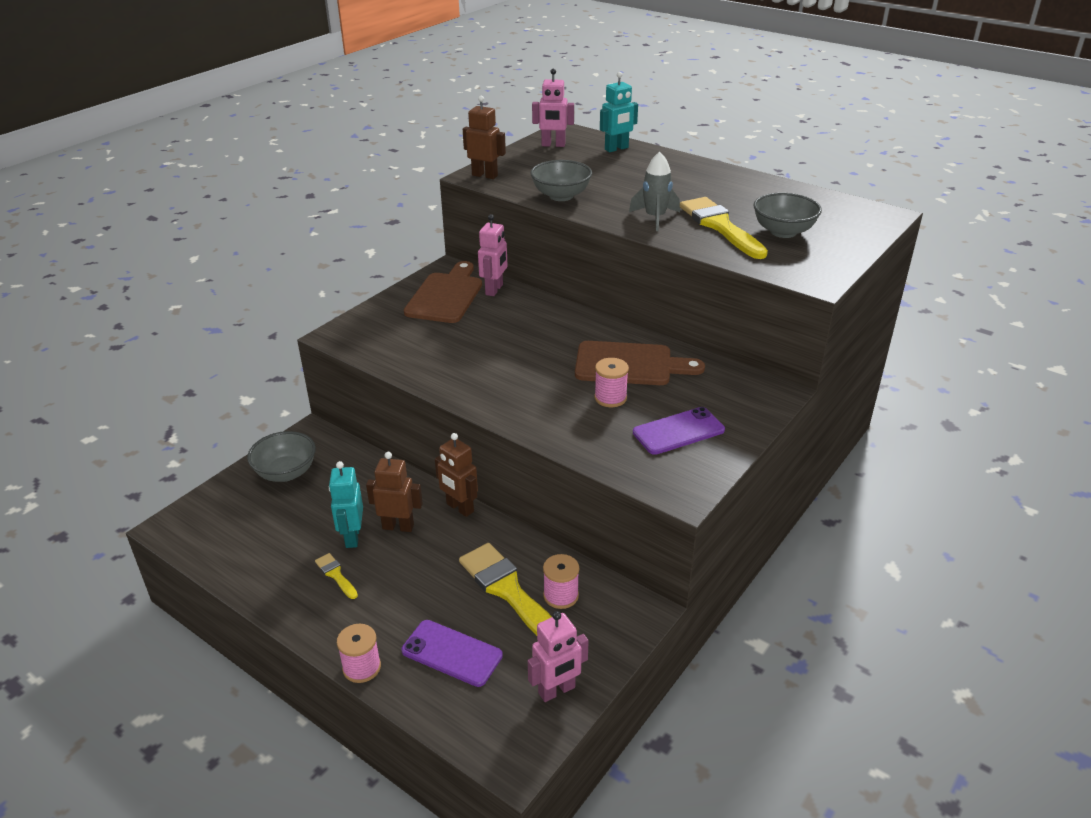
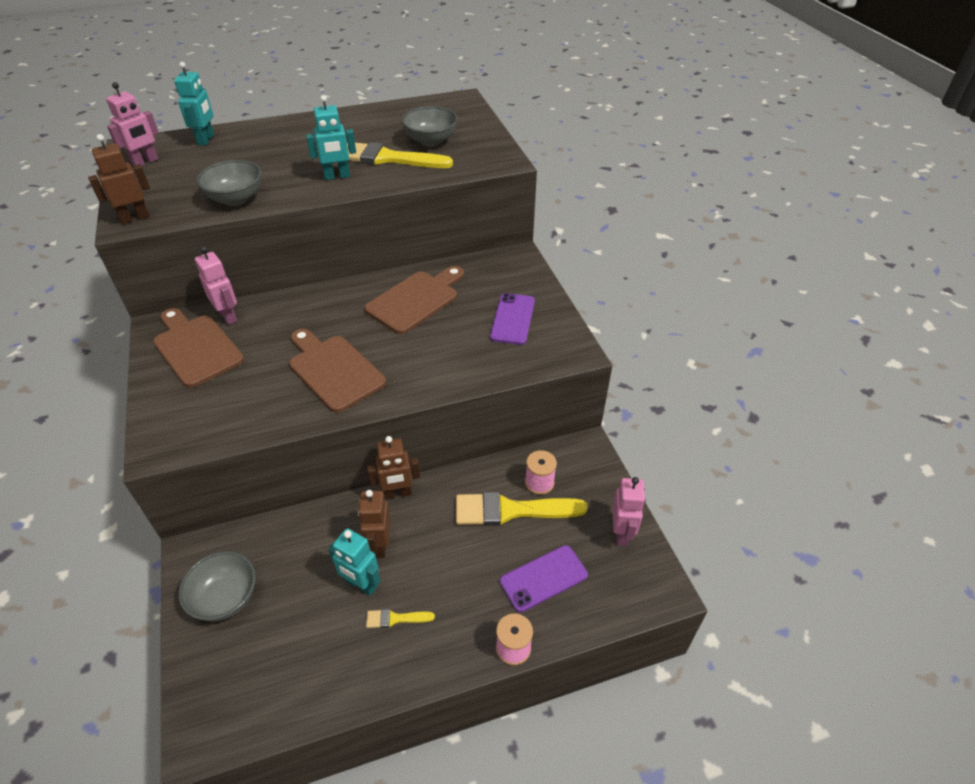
camera: 55 degrees left, 10 degrees up
brown robot [366,452,423,532] -> brown robot turned 45 degrees counterclockwise [358,490,391,558]
pink spool [594,358,629,407] -> none
grey rocket [629,152,680,231] -> turquoise robot [306,95,356,180]
none -> brown cutting board [289,329,386,413]

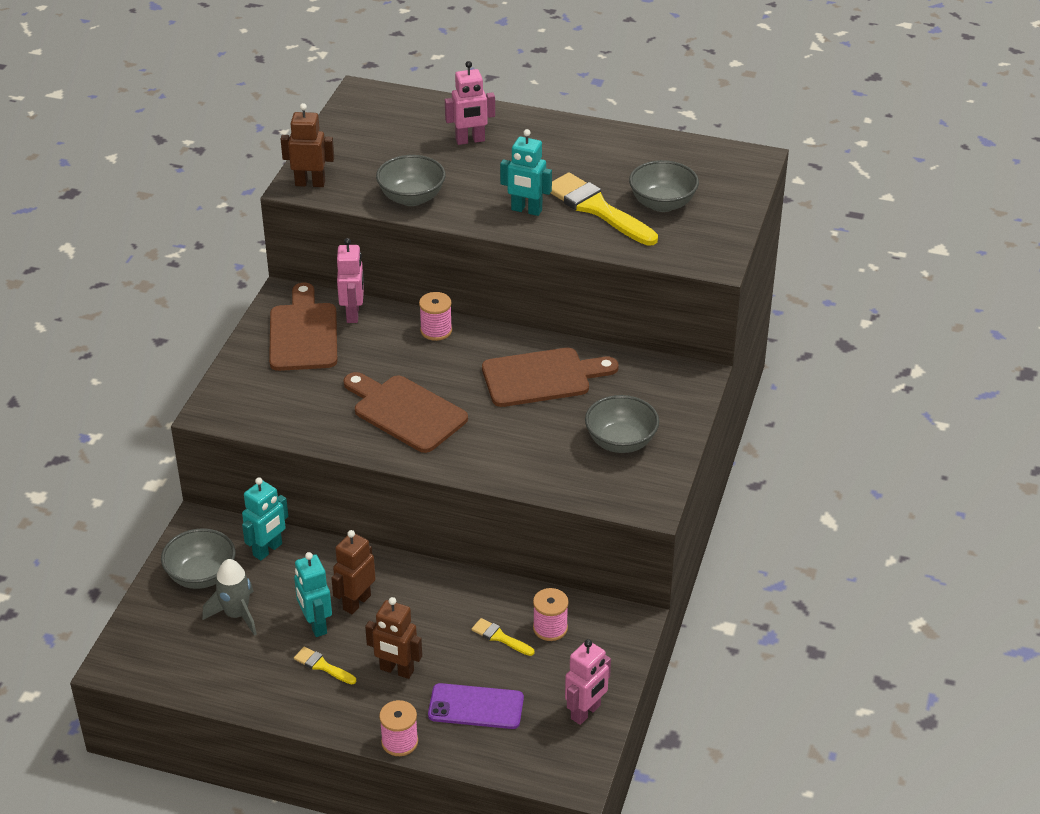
camera: 35 degrees right, 5 degrees down
pink robot [106,82,159,166] -> pink robot moved to [445,61,495,145]
turquoise robot [174,62,214,145] -> turquoise robot moved to [242,477,288,561]
brown cutting board [289,329,386,413] -> brown cutting board turned 45 degrees counterclockwise [344,372,468,453]
brown robot [367,436,420,500] -> brown robot moved to [365,597,422,679]
yellow brush [456,492,588,526] -> yellow brush [472,618,534,656], size x0.46
purple phone [490,293,535,345] -> grey bowl [585,395,659,453]
none -> grey rocket [202,559,257,636]
none -> pink spool [419,292,452,341]

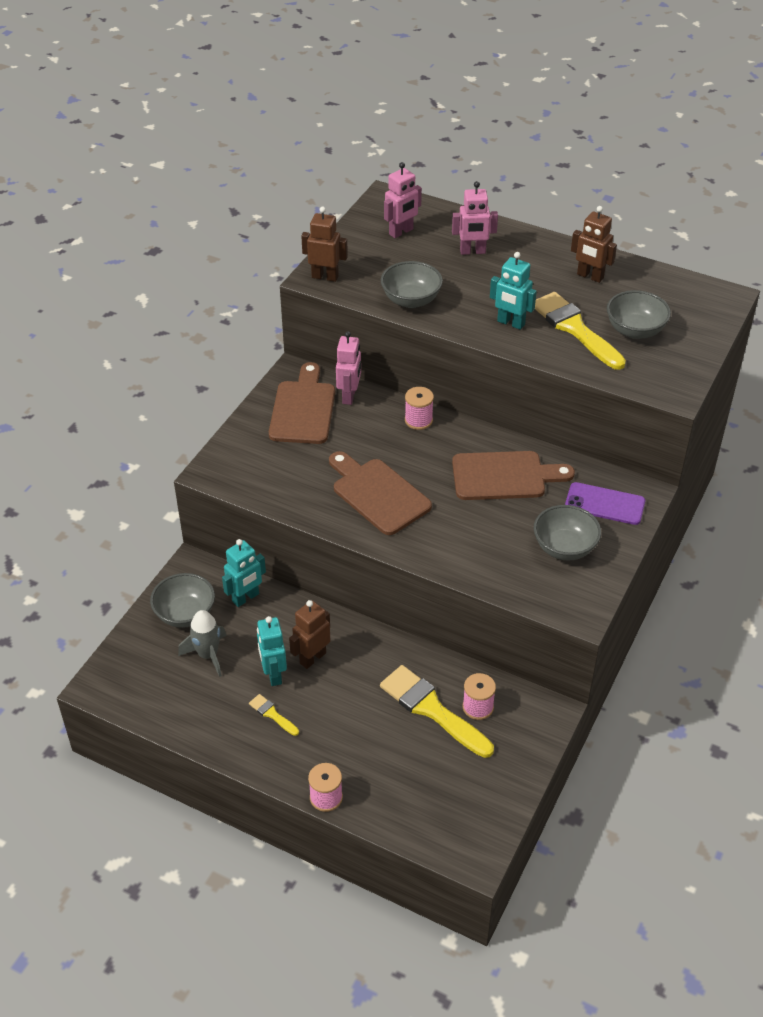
camera: 10 degrees right, 5 degrees up
brown robot [365,597,422,679] -> brown robot moved to [571,206,617,283]
purple phone [428,683,524,729] -> purple phone moved to [565,482,645,525]
yellow brush [472,618,534,656] -> yellow brush [380,665,494,758], size x2.18
pink robot [565,639,611,725] -> pink robot moved to [384,162,422,238]

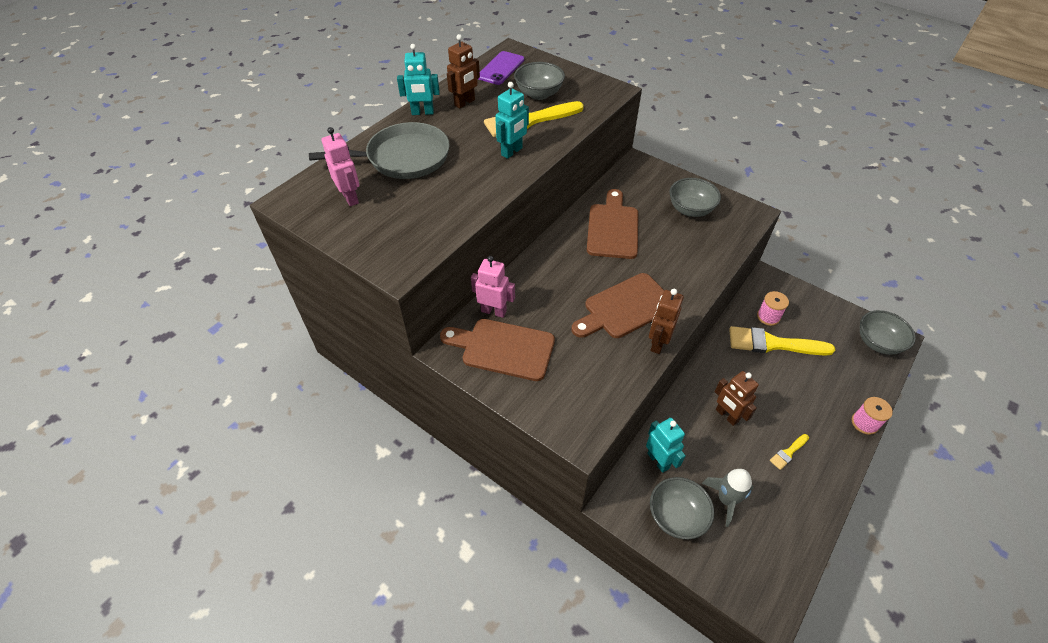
camera: 80 degrees left, 5 degrees up
turquoise robot [257,616,287,686] -> turquoise robot moved to [397,44,440,115]
brown robot [301,207,348,282] -> brown robot moved to [649,289,684,354]
yellow brush [380,665,494,758] -> yellow brush turned 45 degrees clockwise [729,326,835,356]
grey bowl [381,261,443,308] -> grey bowl moved to [860,310,916,355]
pink spool [405,387,434,430] -> none
pink robot [452,181,498,255] -> grey pan [309,122,450,179]
purple phone [565,482,645,525] -> purple phone moved to [478,51,524,85]

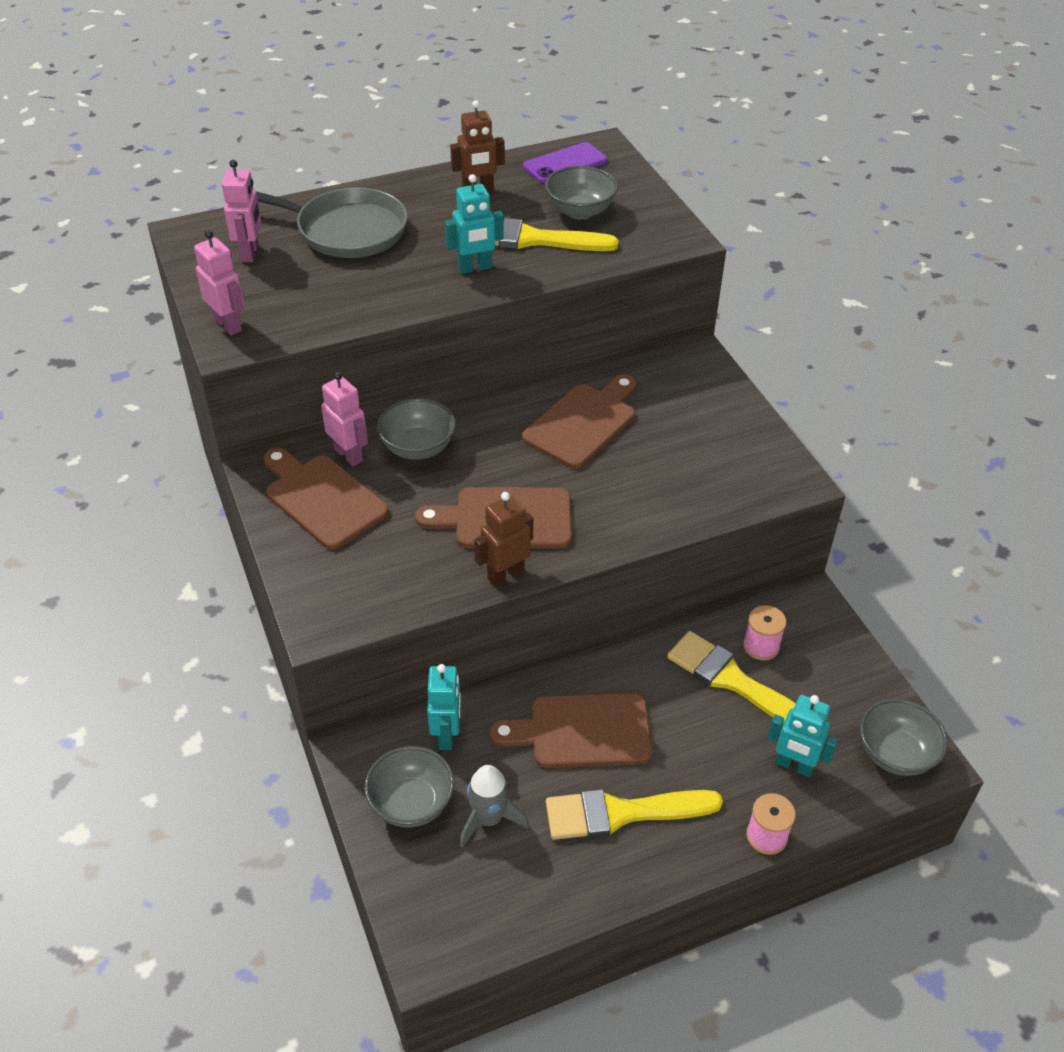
camera: 30 degrees right, 5 degrees down
turquoise robot [397,44,440,115] -> turquoise robot moved to [767,695,838,777]
grey bowl [669,178,721,217] -> grey bowl moved to [377,398,456,460]
brown robot [715,371,759,426] -> brown cutting board [490,693,653,768]
yellow brush [770,434,809,470] -> yellow brush [546,789,723,840], size x2.18
none -> pink robot [194,230,244,336]

